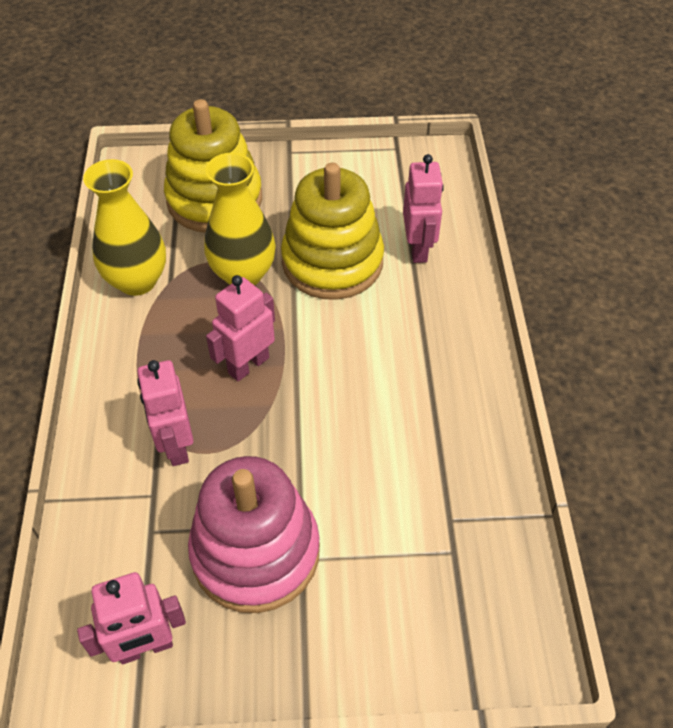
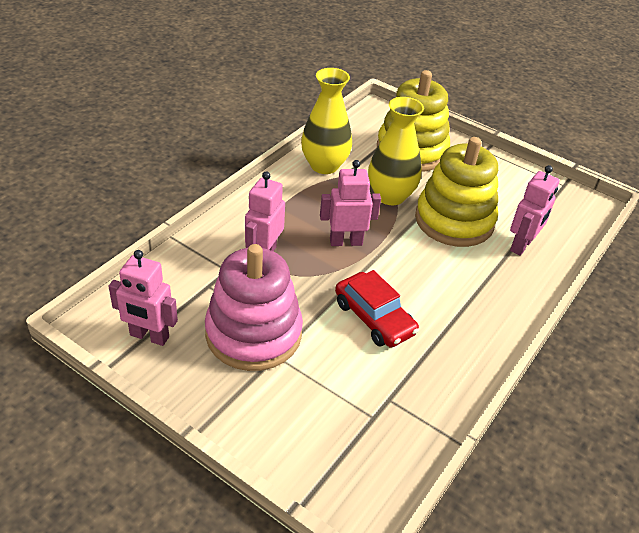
camera: 35 degrees right, 10 degrees down
none -> red car [335,270,419,348]

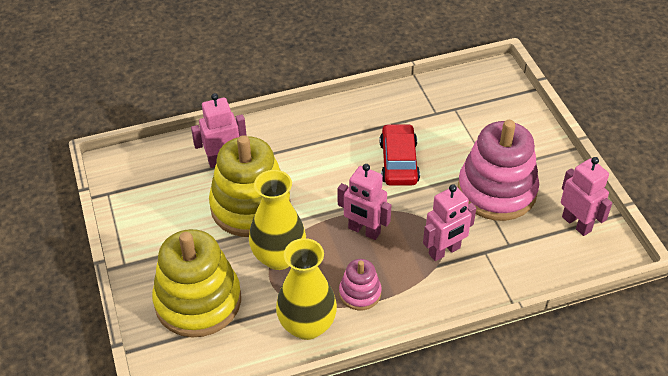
camera: 140 degrees left, 5 degrees up
none -> pink stacking toy [339,259,382,310]

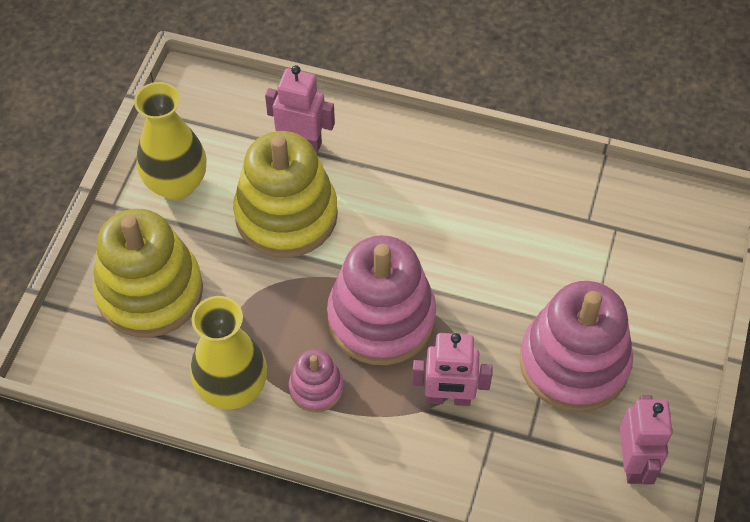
camera: 35 degrees right, 10 degrees up
yellow vase [249,170,306,270] -> yellow vase moved to [134,82,206,200]
pink robot [338,164,391,240] -> pink stacking toy [327,235,436,365]
red car [380,123,420,186] -> none

